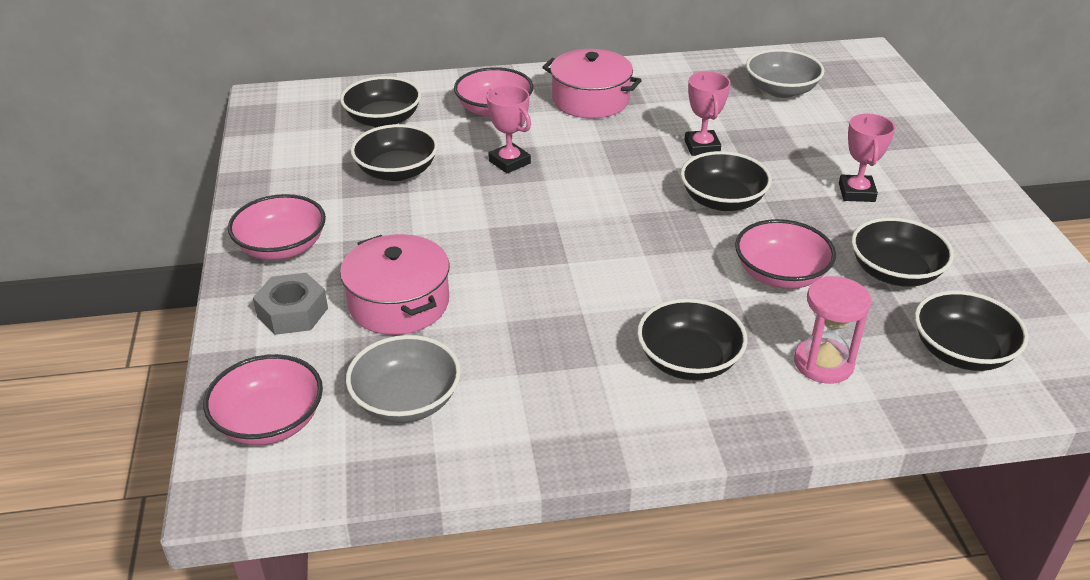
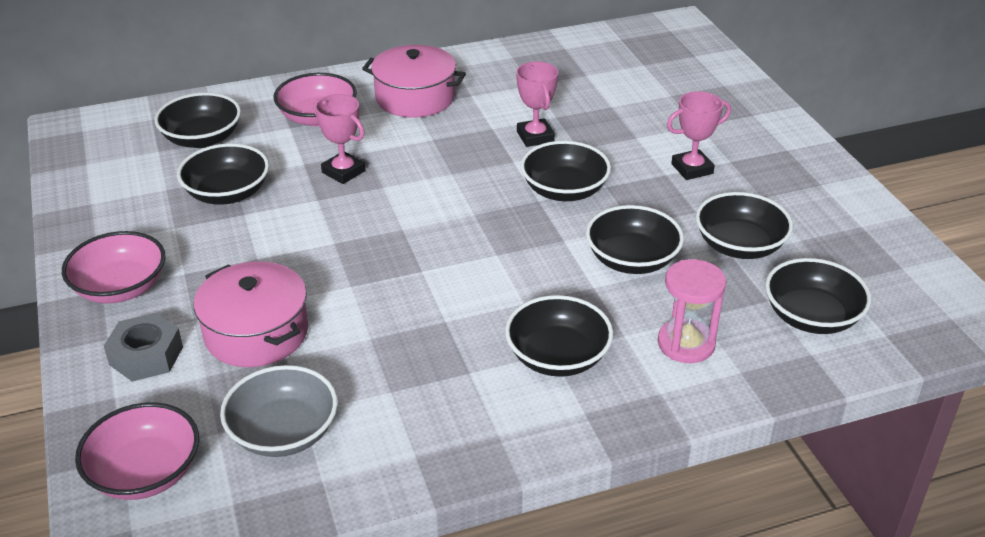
camera: 10 degrees left, 0 degrees up
pink bowl [735,219,836,289] -> black bowl [586,205,684,274]
grey bowl [746,49,824,98] -> none
pink trophy [839,114,895,202] -> pink trophy turned 75 degrees clockwise [667,91,731,180]

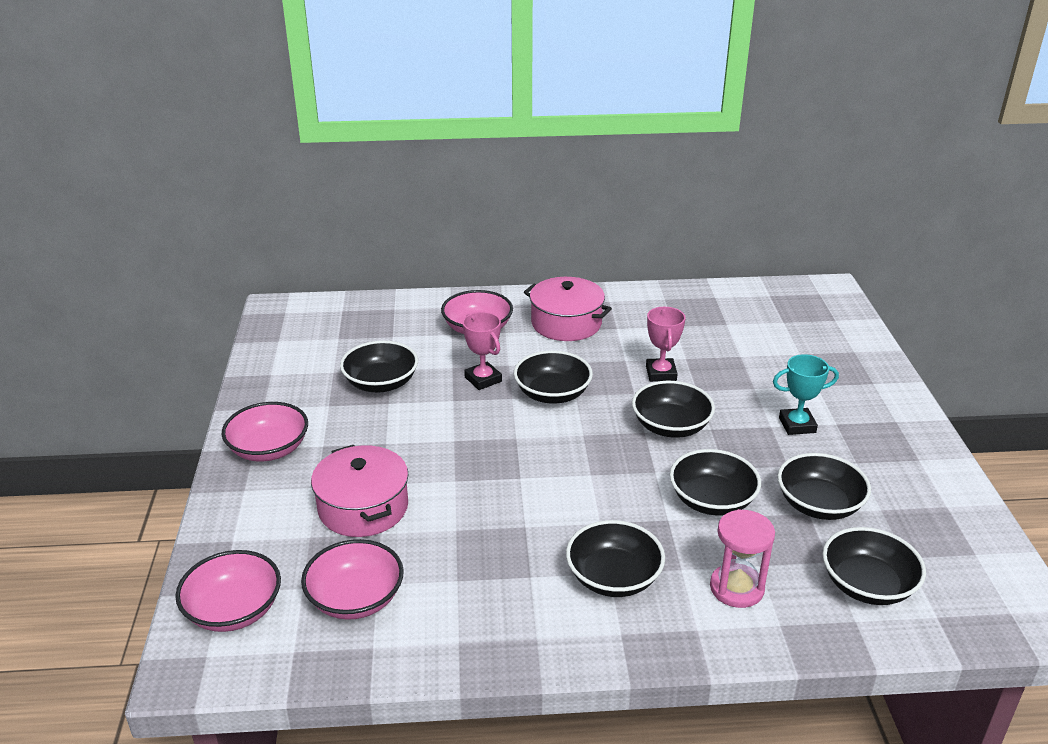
camera: 15 degrees right, 5 degrees down
grey nut [104,313,183,381] -> none
black bowl [155,92,241,148] -> black bowl moved to [514,350,593,404]
grey bowl [220,365,338,457] -> pink bowl [301,539,404,620]
pink trophy [667,91,731,180] -> turquoise trophy [773,354,839,435]

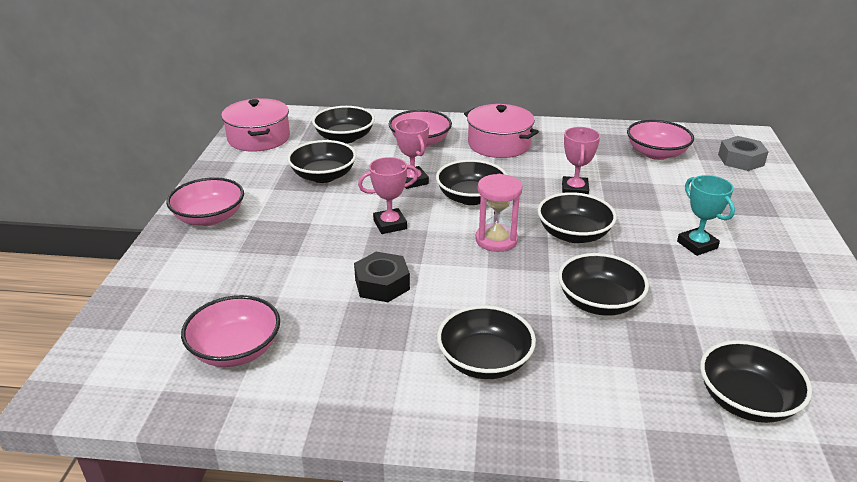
camera: 10 degrees right, 0 degrees up
pink bowl [175,550,281,632] -> pink bowl moved to [627,120,694,160]
pink pot [311,445,408,537] -> pink pot moved to [221,98,290,152]
pink hourglass [710,509,775,608] -> pink hourglass moved to [475,174,522,252]
turquoise trophy [773,354,839,435] -> turquoise trophy turned 60 degrees clockwise [677,175,735,256]
black bowl [778,453,871,520] -> black bowl moved to [312,106,375,144]
none -> black nut [354,252,410,302]
none -> pink trophy [358,157,418,234]
none -> grey nut [718,136,769,171]

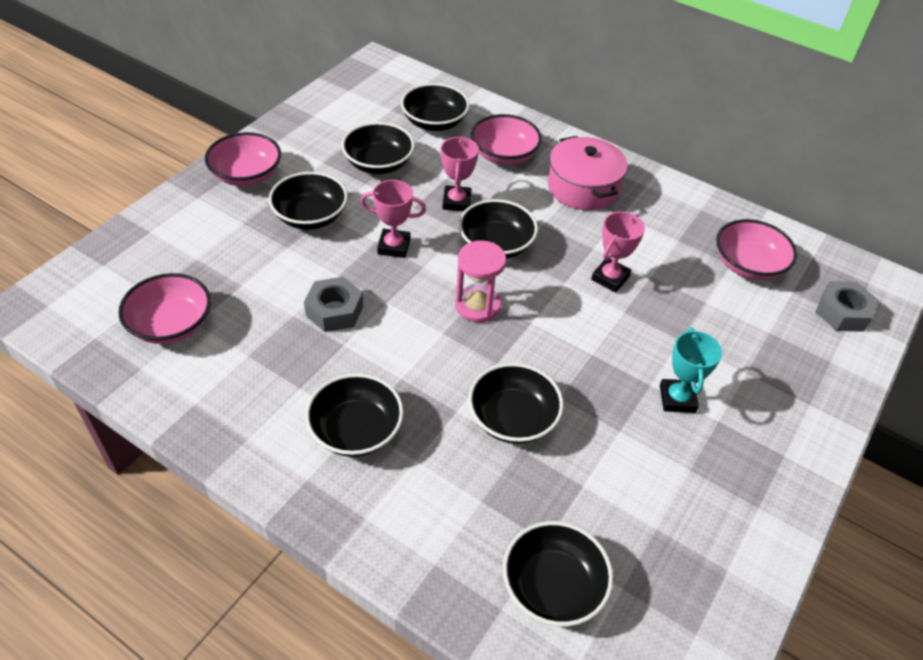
camera: 25 degrees right, 15 degrees up
pink pot [221,98,290,152] -> none
black nut [354,252,410,302] -> grey nut [304,277,363,332]
black bowl [537,192,617,243] -> black bowl moved to [269,172,348,230]

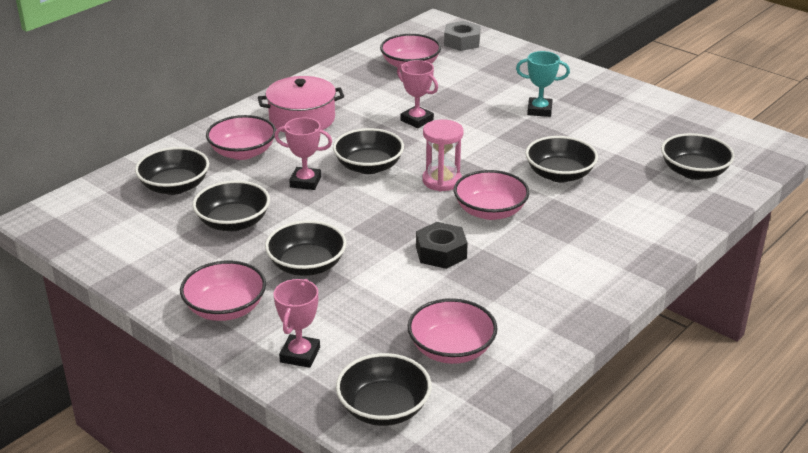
camera: 80 degrees left, 15 degrees down
grey nut [304,277,363,332] -> black nut [416,222,468,269]
black bowl [305,373,404,457] -> black bowl moved to [336,353,432,426]
pink trophy [360,180,426,258] -> pink trophy moved to [274,279,320,368]
none -> pink bowl [454,170,530,220]

